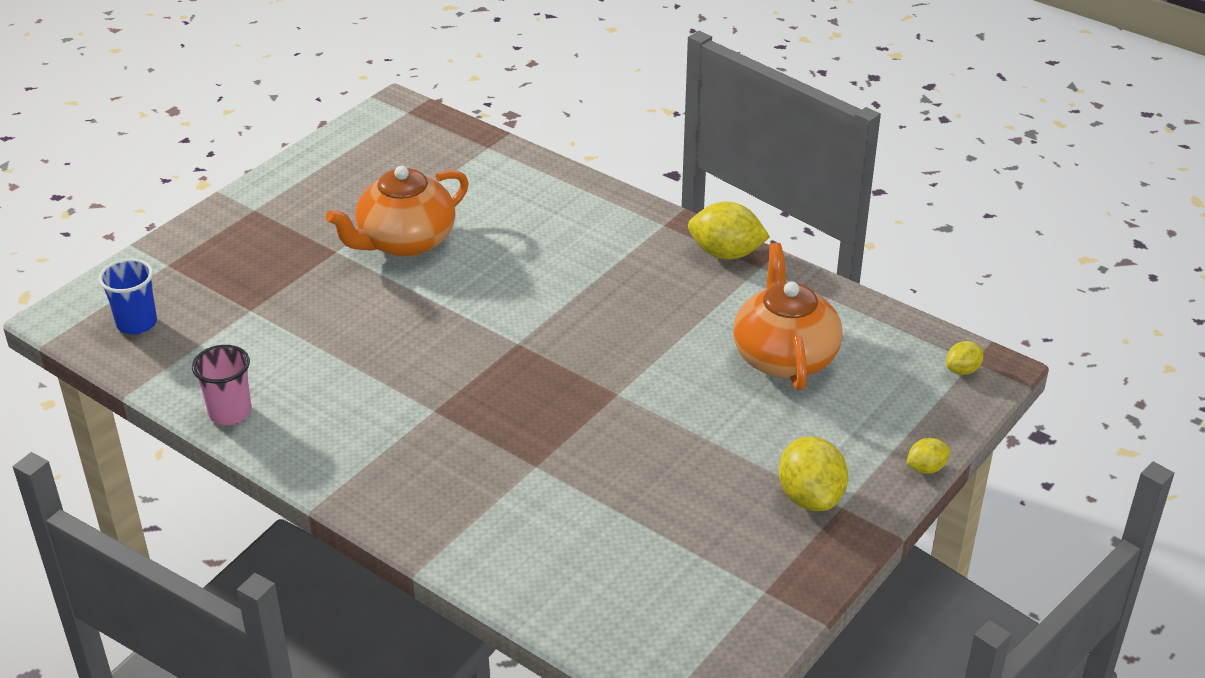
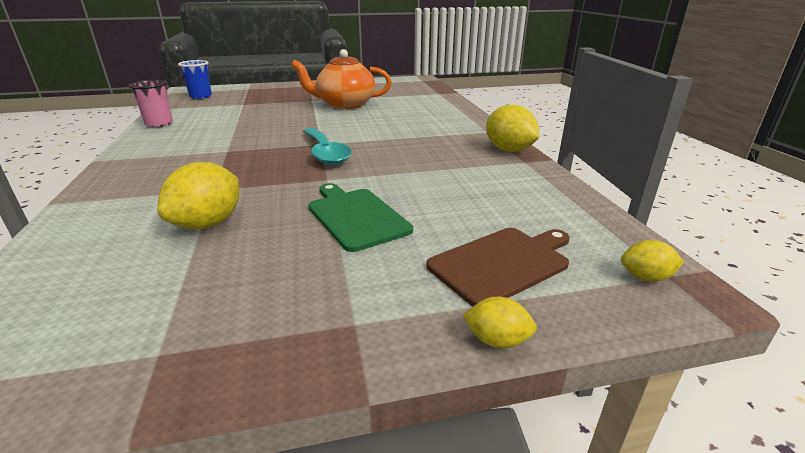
camera: 40 degrees right, 10 degrees down
orange teapot [733,243,843,390] -> none
yellow lemon [779,436,848,511] -> yellow lemon moved to [157,162,239,230]
none -> turquoise spoon [303,128,352,165]
none -> green cutting board [309,183,413,252]
none -> brown cutting board [426,228,570,307]

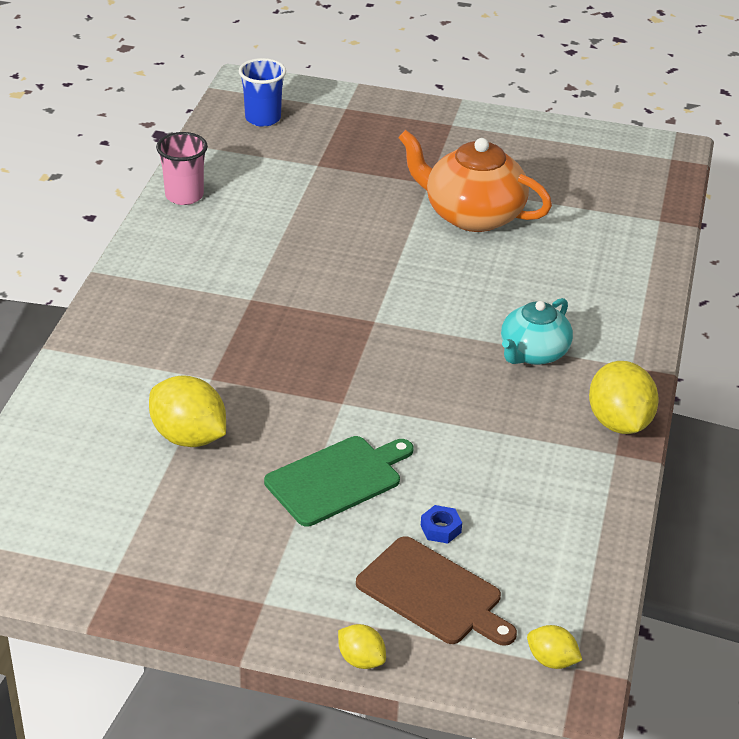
camera: 25 degrees right, 10 degrees up
yellow lemon [157,162,239,230] -> yellow lemon turned 75 degrees clockwise [149,375,226,447]
turquoise spoon [303,128,352,165] -> none
green cutting board [309,183,413,252] -> green cutting board turned 60 degrees clockwise [264,436,414,526]
brown cutting board [426,228,570,307] -> brown cutting board turned 45 degrees clockwise [356,536,517,646]
none -> blue nut [421,505,462,544]
none -> turquoise teapot [501,298,573,365]

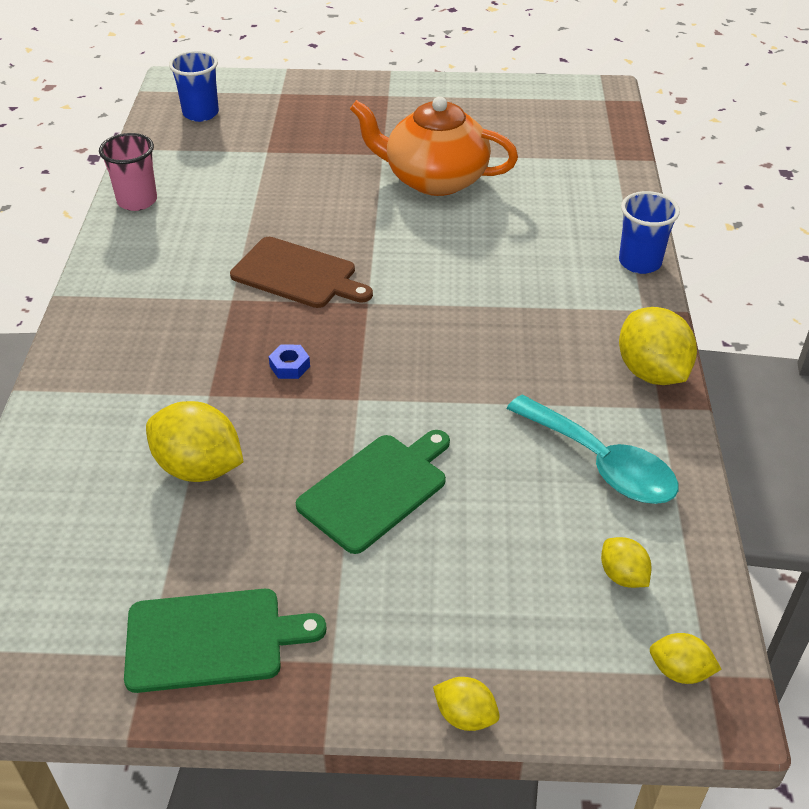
camera: 10 degrees left, 5 degrees up
brown cutting board [356,536,517,646] -> brown cutting board moved to [230,237,373,308]
blue nut [421,505,462,544] -> blue nut moved to [269,345,310,379]
turquoise teapot [501,298,573,365] -> none
none -> green cutting board [124,589,327,693]
none -> turquoise spoon [506,395,678,504]
none -> yellow lemon [601,537,652,588]
none -> blue cup [619,191,680,274]

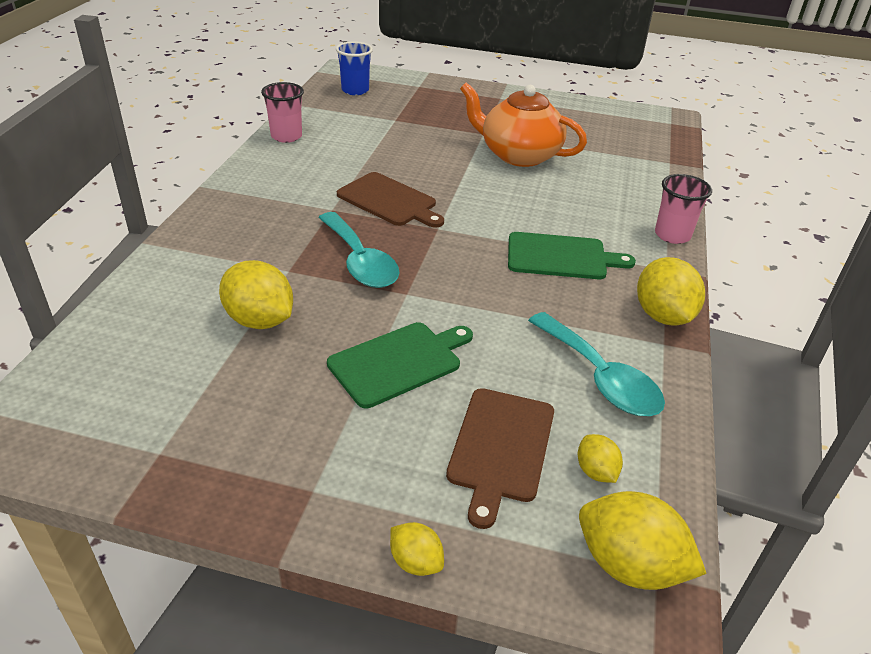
camera: 10 degrees right, 5 degrees down
green cutting board [124,589,327,693] -> green cutting board moved to [508,232,636,279]
blue nut [269,345,310,379] -> turquoise spoon [318,212,400,288]
blue cup [619,191,680,274] -> pink cup [655,174,712,244]
yellow lemon [650,633,721,684] -> yellow lemon [579,491,707,590], size x1.88
none -> brown cutting board [446,388,554,529]

